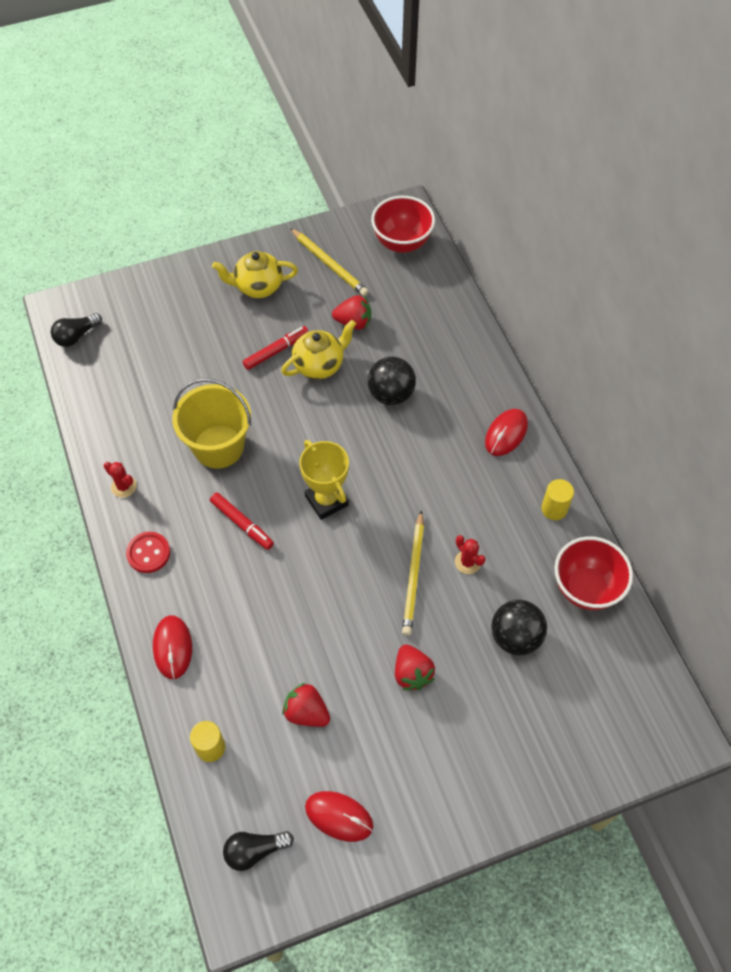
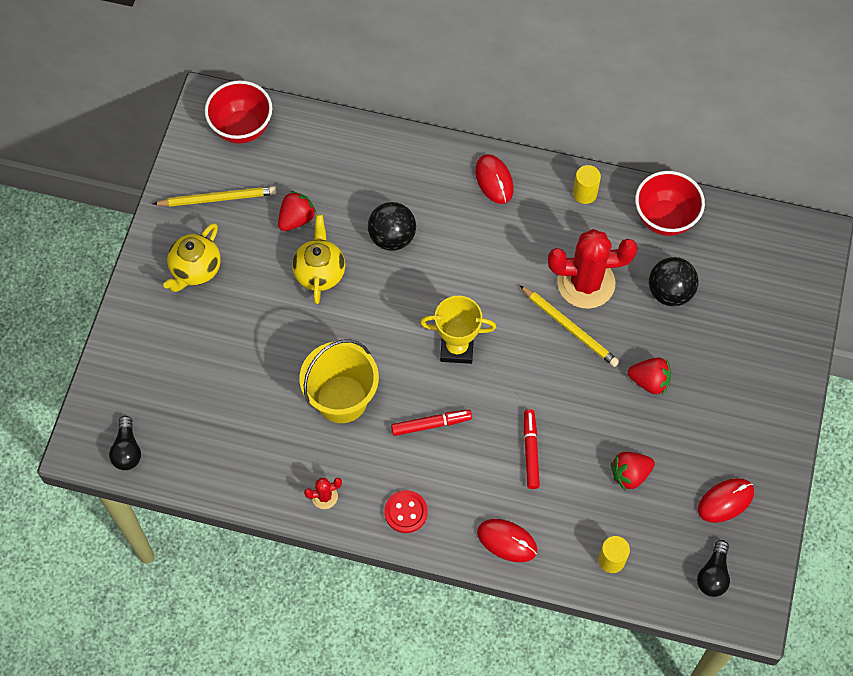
camera: 55 degrees left, 5 degrees up
red marker [243,326,309,370] -> red marker moved to [524,409,540,489]
red cactus [455,535,486,574] -> red cactus [548,229,638,309], size x2.34

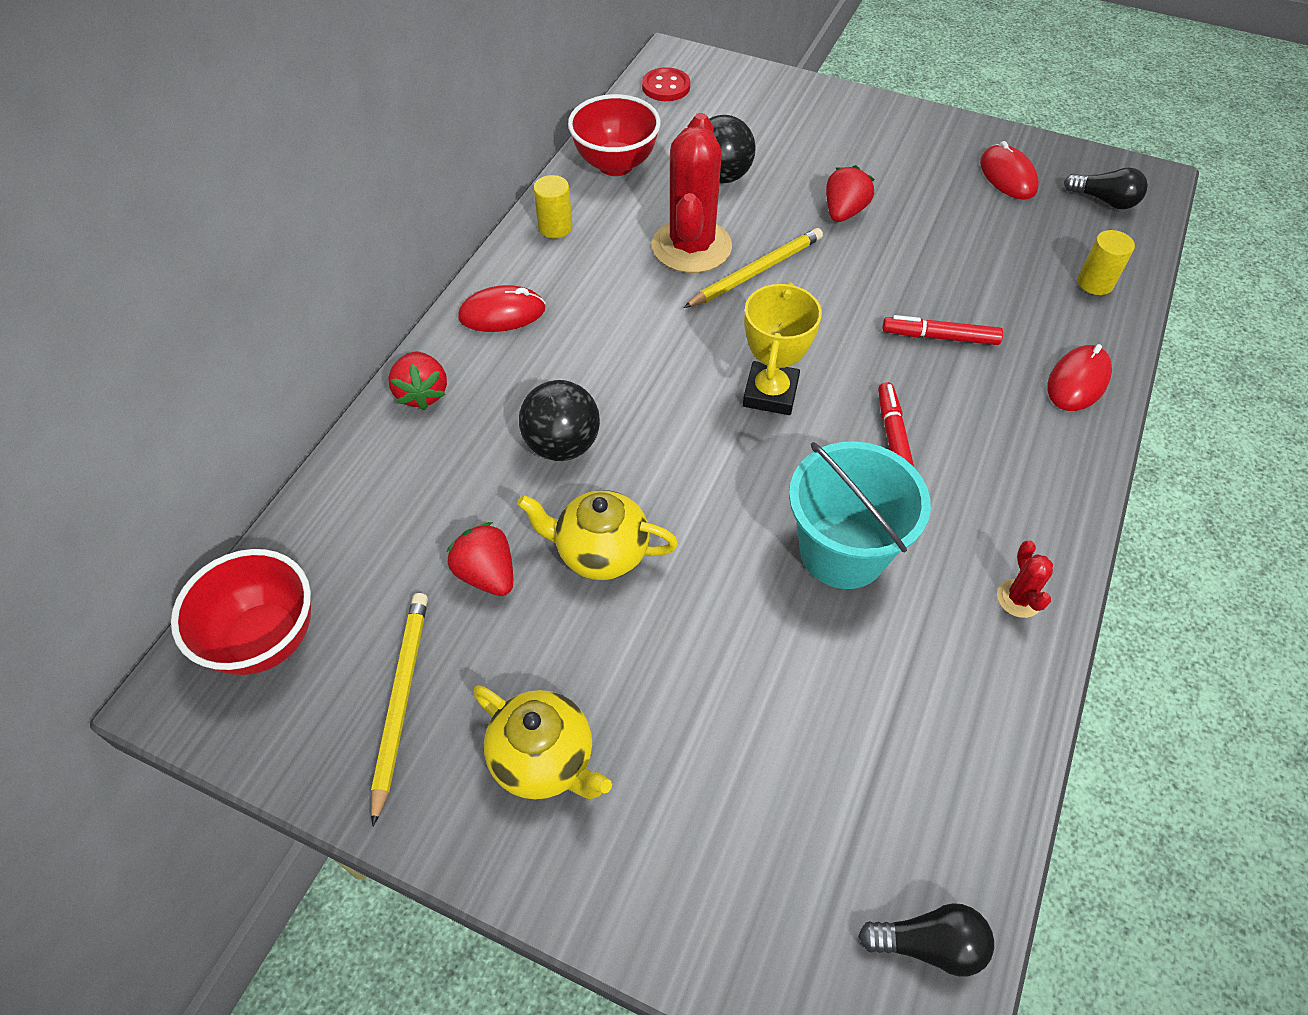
camera: 80 degrees left, 10 degrees down
yellow bucket [300,339,379,423] -> turquoise bucket [789,441,931,589]
red button [384,490,427,533] -> red button moved to [642,67,690,101]
red strawberry [611,452,655,490] -> red strawberry moved to [389,352,447,410]

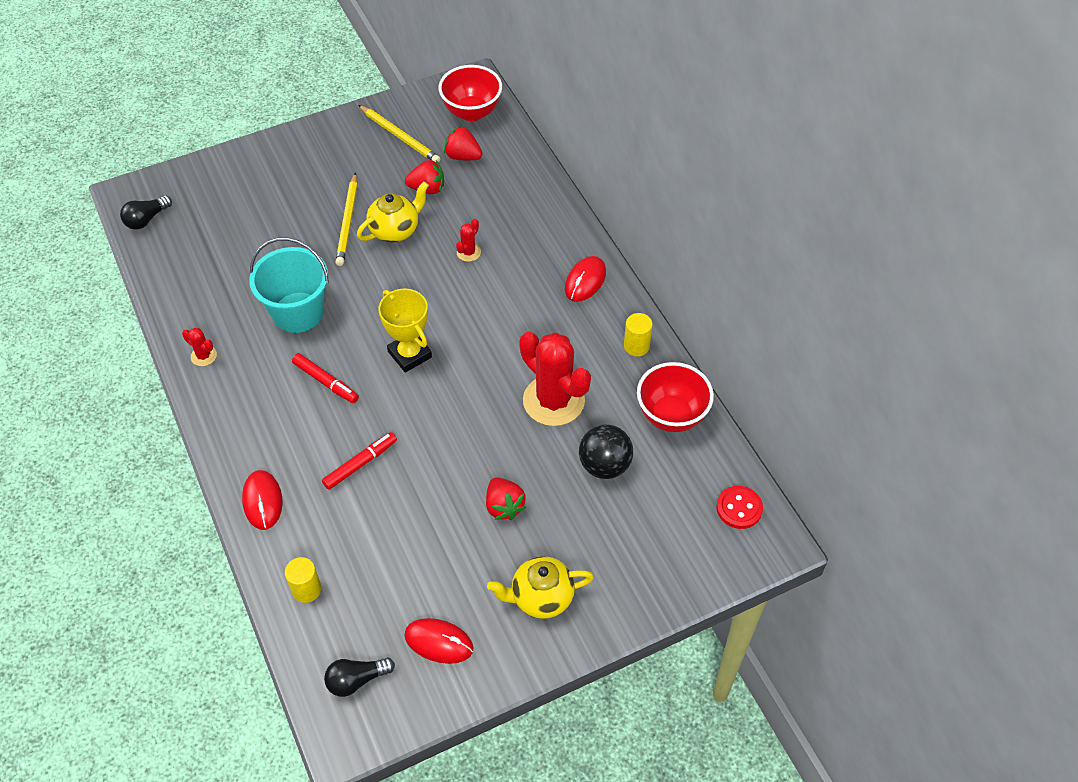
camera: 130 degrees right, 0 degrees up
red strawberry [389,352,447,410] -> red strawberry moved to [444,126,483,160]
yellow teapot [473,685,612,800] -> yellow teapot moved to [487,556,594,619]
black ball [519,380,600,461] -> red cactus [456,219,481,262]
yellow pencil [683,228,823,308] -> yellow pencil moved to [335,172,358,266]

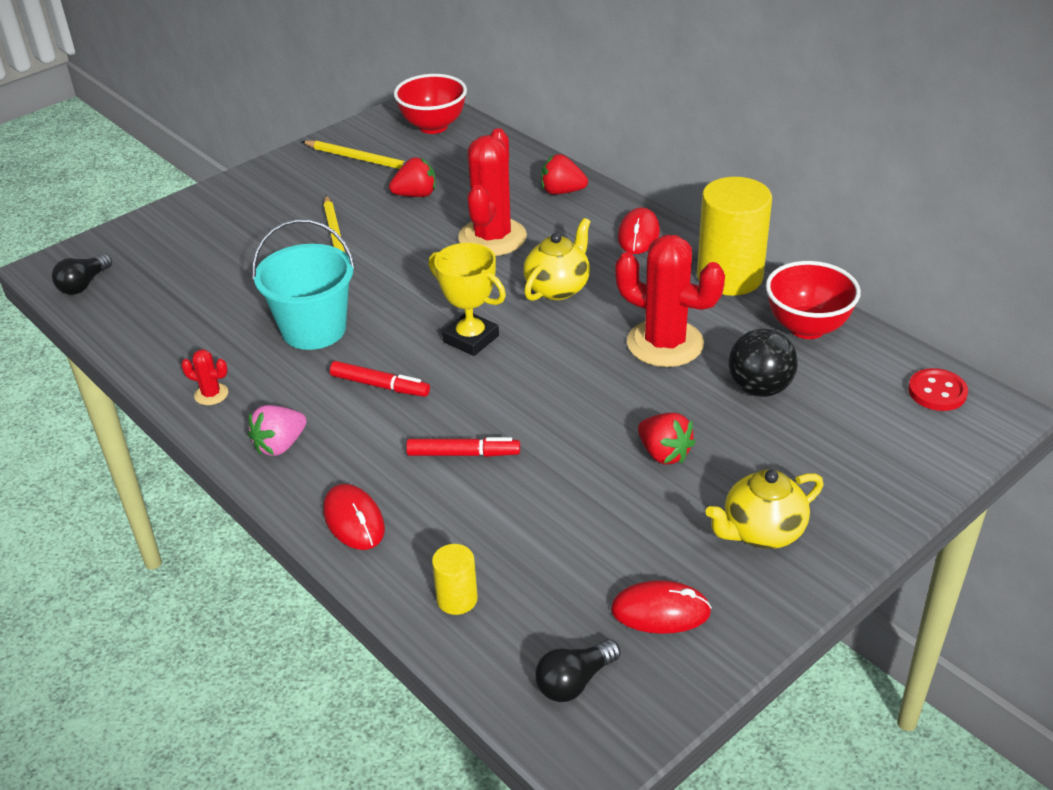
camera: 15 degrees left, 15 degrees down
red marker [322,432,397,490] -> red marker turned 60 degrees clockwise [406,437,520,457]
yellow teapot [357,181,429,242] -> yellow teapot moved to [523,218,591,301]
red strawberry [444,126,483,160] -> red strawberry moved to [541,154,588,195]
red cactus [456,219,481,262] -> red cactus [458,128,527,256], size x2.34
yellow cylinder [624,313,653,356] -> yellow cylinder [697,177,772,296], size x2.11
none -> pink strawberry [248,405,307,456]

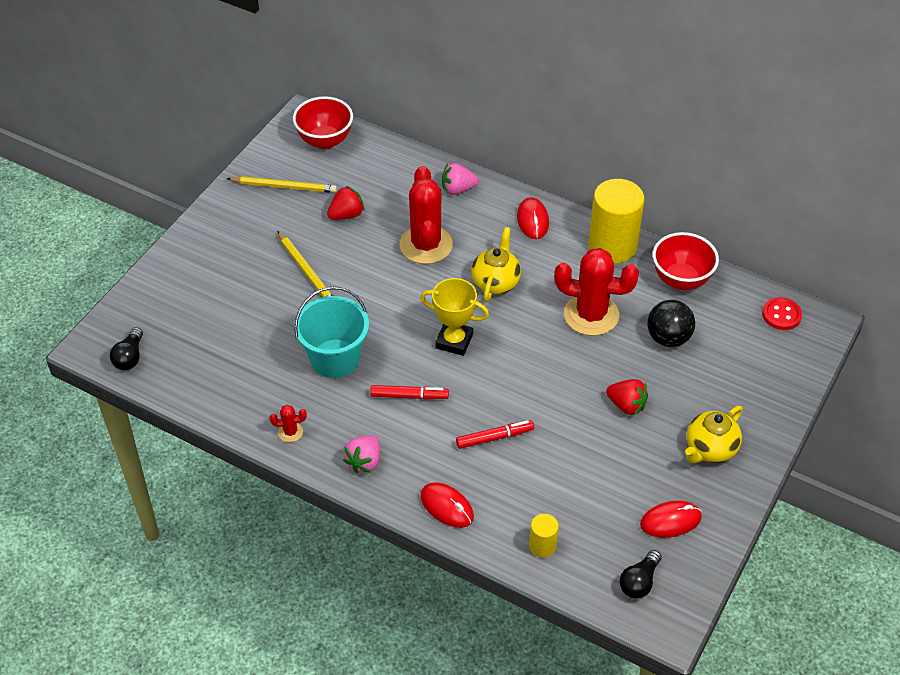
camera: 20 degrees left, 10 degrees up
red strawberry [541,154,588,195] -> pink strawberry [442,163,479,195]

